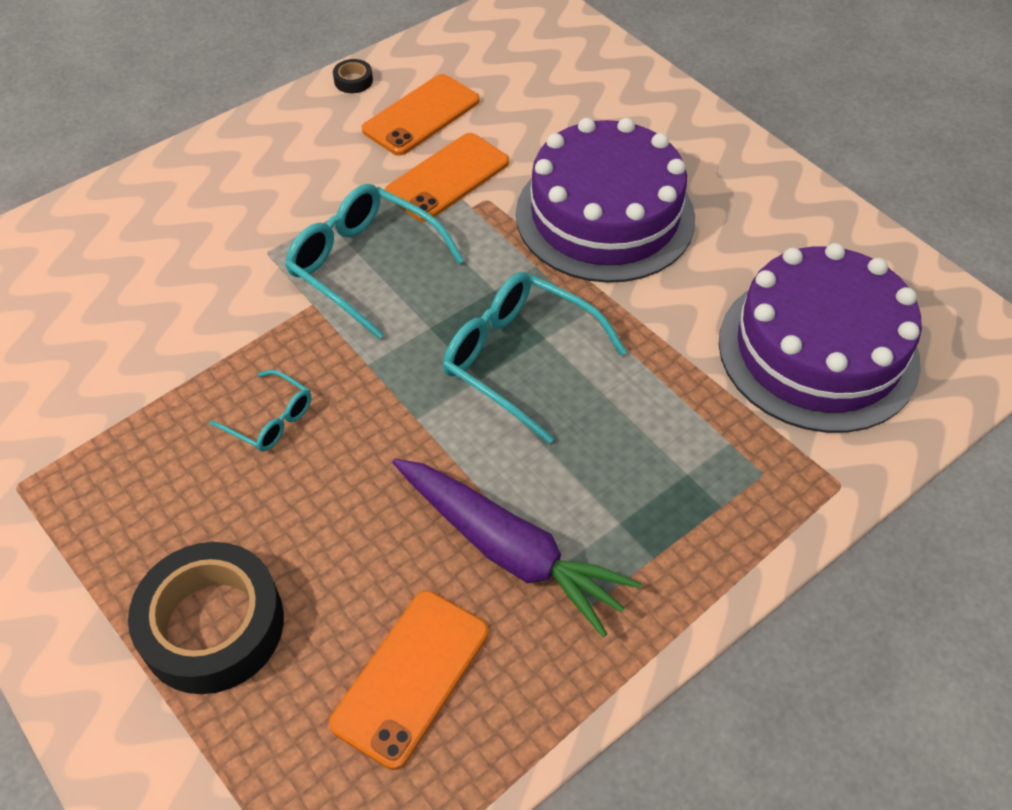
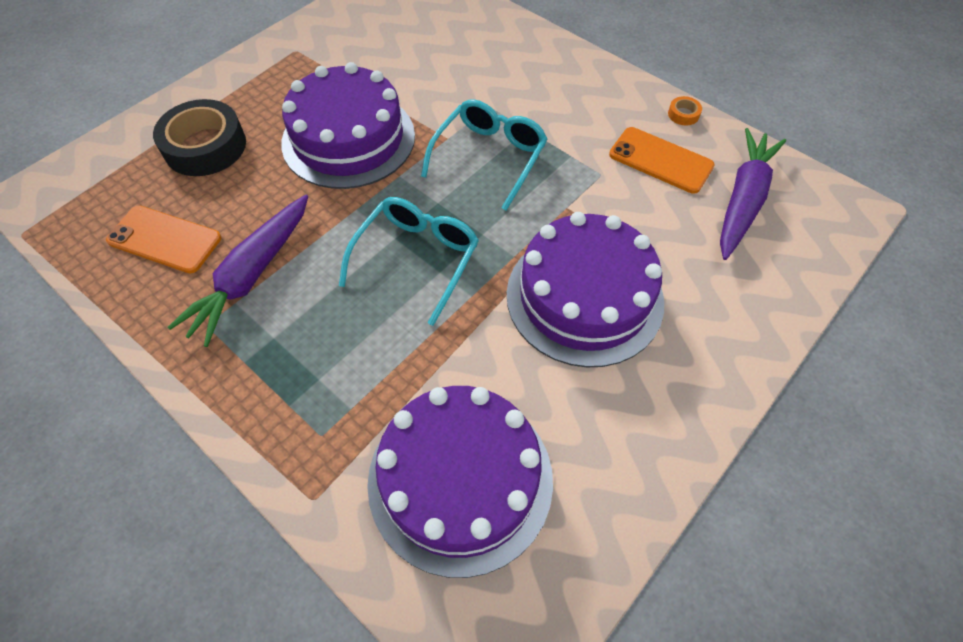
camera: 80 degrees right, 5 degrees up
turquoise glasses [209,370,311,452] -> purple cake [281,62,415,189]
black tape [333,59,373,93] -> orange tape [668,96,702,126]
orange phone [385,133,509,222] -> none
none -> purple carrot [720,128,786,260]

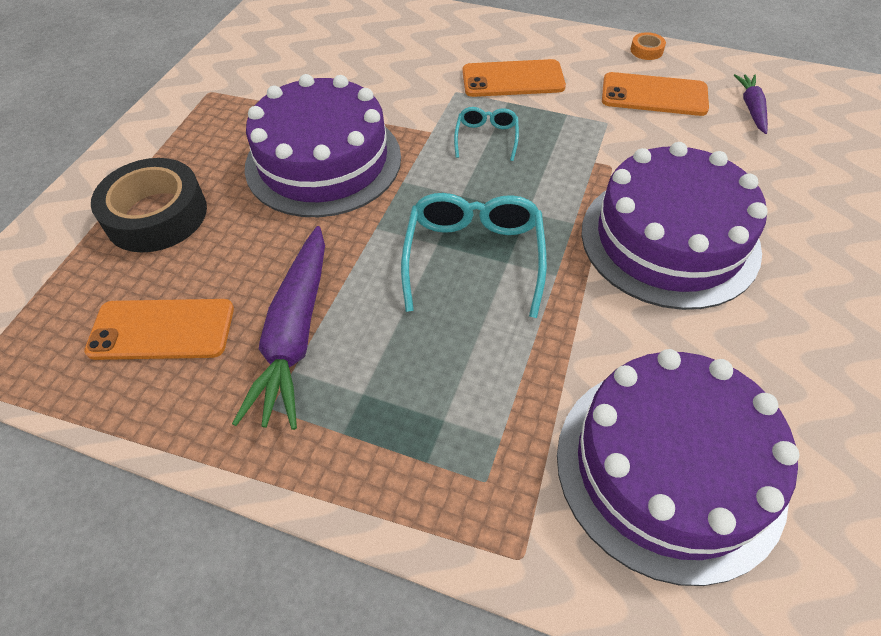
camera: 20 degrees left, 5 degrees down
turquoise glasses [421,99,548,211] -> turquoise glasses [454,107,519,161], size x0.54
purple carrot [720,128,786,260] -> purple carrot [734,74,768,134], size x0.51
none -> orange phone [462,59,566,97]

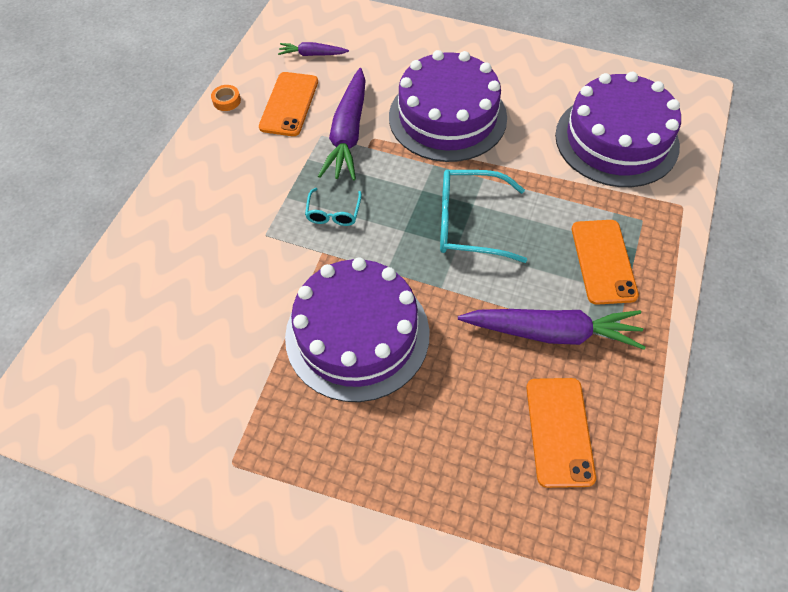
camera: 90 degrees left, 5 degrees up
black tape [91,158,207,252] -> none
turquoise glasses [454,107,519,161] -> turquoise glasses turned 90 degrees counterclockwise [305,188,362,226]
orange phone [462,59,566,97] -> orange phone moved to [572,220,639,305]
none -> purple carrot [318,68,366,181]

